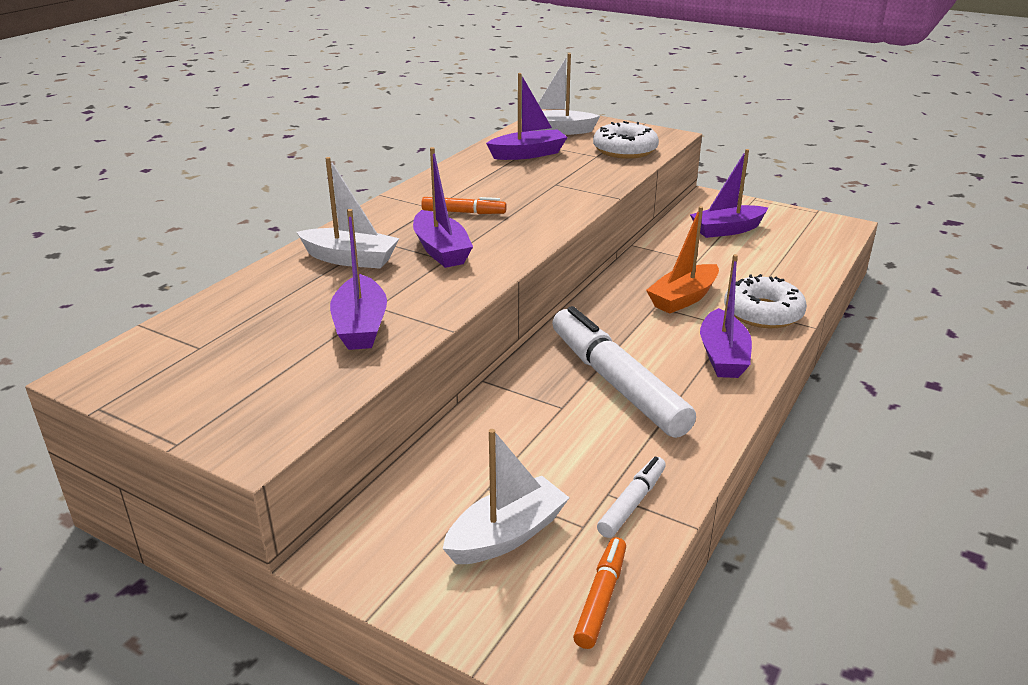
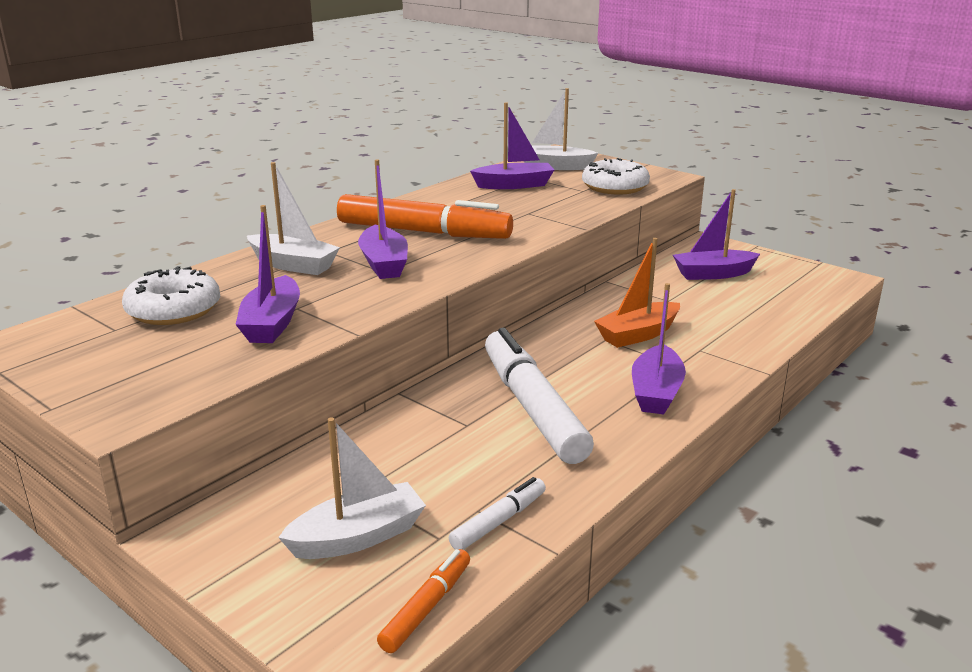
camera: 10 degrees right, 5 degrees down
orange marker [421,197,507,214] -> orange marker [337,194,513,239], size x2.12
white donut [724,274,807,328] -> white donut moved to [122,266,220,325]

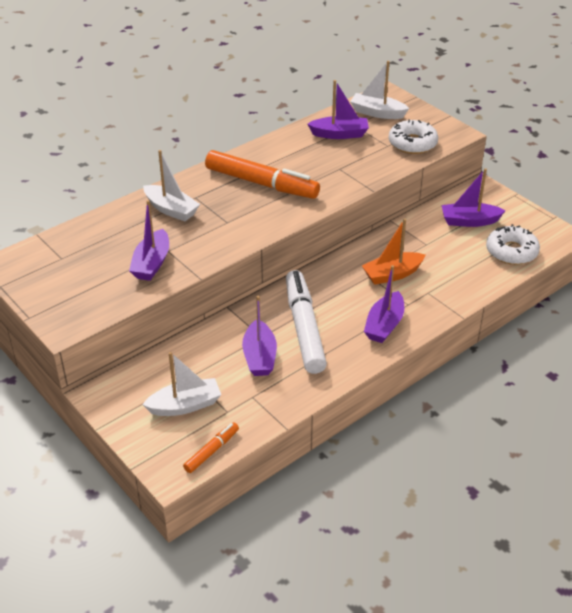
camera: 10 degrees right, 15 degrees up
white donut [122,266,220,325] -> white donut moved to [486,224,540,265]
purple boat [358,159,408,279] -> purple boat moved to [242,296,277,376]
white marker [449,477,546,550] -> none

